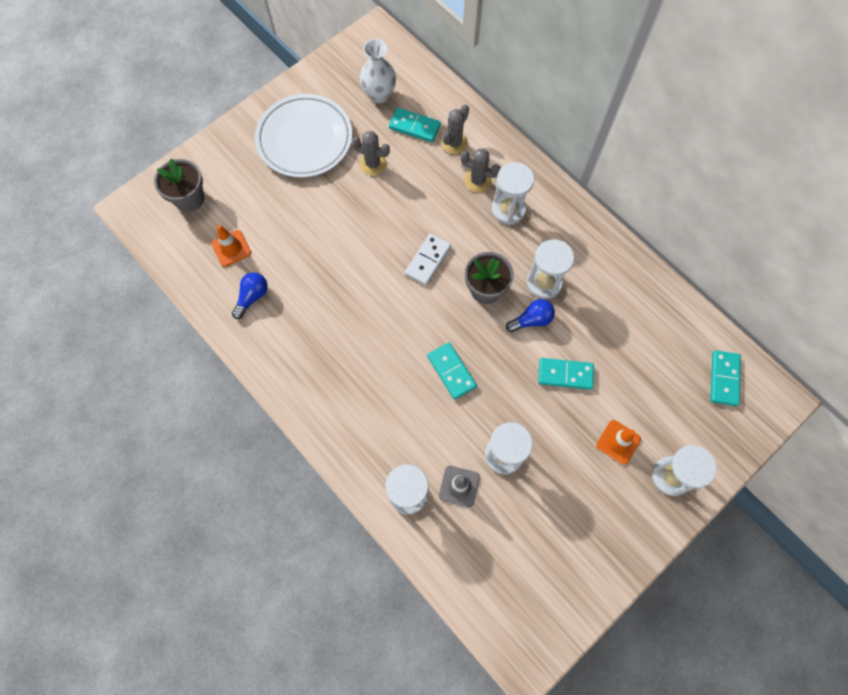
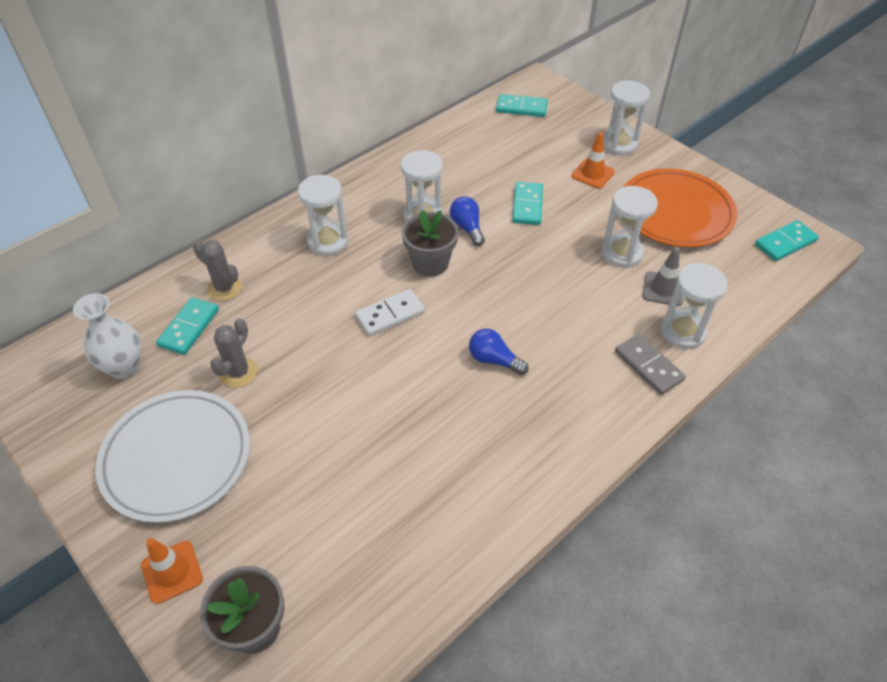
camera: 90 degrees left, 20 degrees down
orange traffic cone [212,225,251,267] -> orange traffic cone moved to [141,538,203,604]
blue light bulb [232,272,268,319] -> blue light bulb moved to [469,329,529,375]
white domino [405,233,451,285] -> white domino turned 60 degrees counterclockwise [355,289,425,336]
turquoise domino [427,342,477,399] -> turquoise domino moved to [755,220,819,261]
grey cactus [460,149,500,193] -> none
none -> grey domino [615,334,686,395]
none -> orange plate [624,168,737,247]

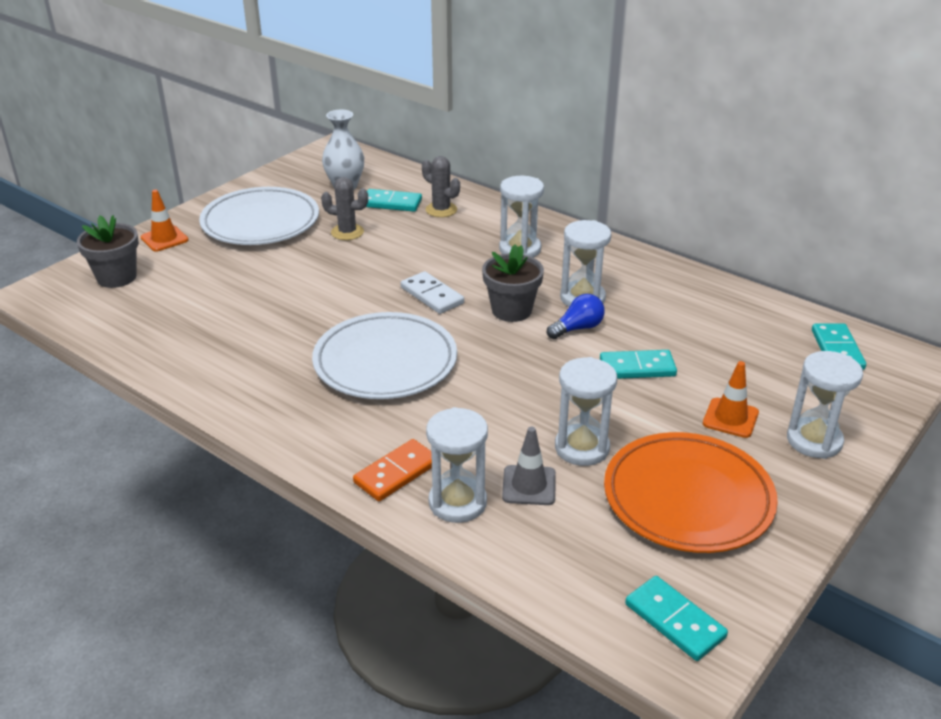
camera: 80 degrees right, 15 degrees down
grey cactus [193,240,242,301] -> grey cactus turned 75 degrees counterclockwise [422,156,460,217]
blue light bulb [469,329,529,375] -> white plate [312,312,457,399]
grey domino [615,334,686,395] -> orange domino [353,439,432,501]

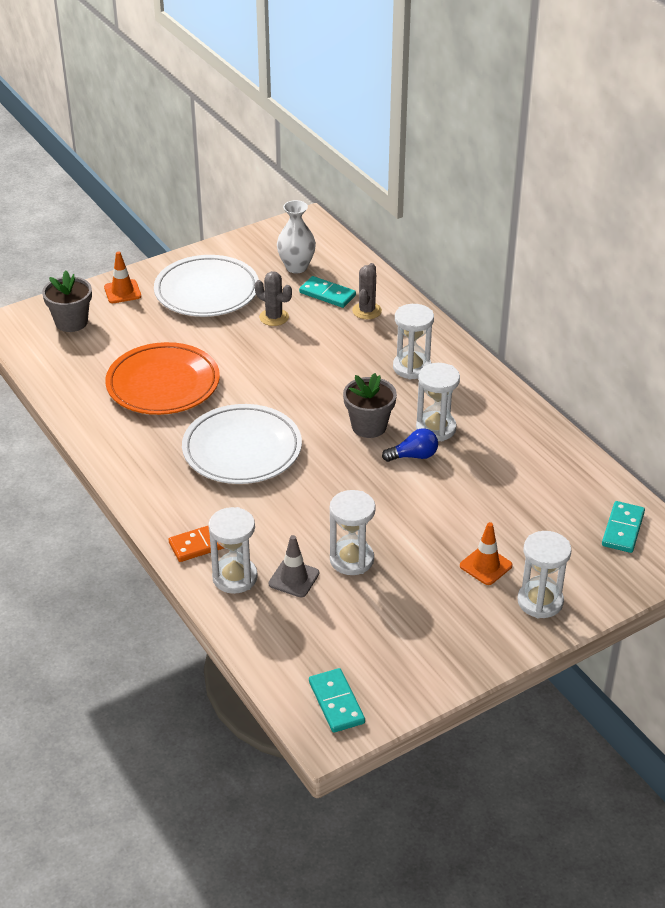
camera: 20 degrees right, 5 degrees up
white domino [401,271,464,314] -> none
grey cactus [422,156,460,217] -> grey cactus turned 45 degrees clockwise [352,263,382,319]
turquoise domino [600,350,677,379] -> none
orange plate [604,432,778,553] -> orange plate moved to [105,342,220,415]

